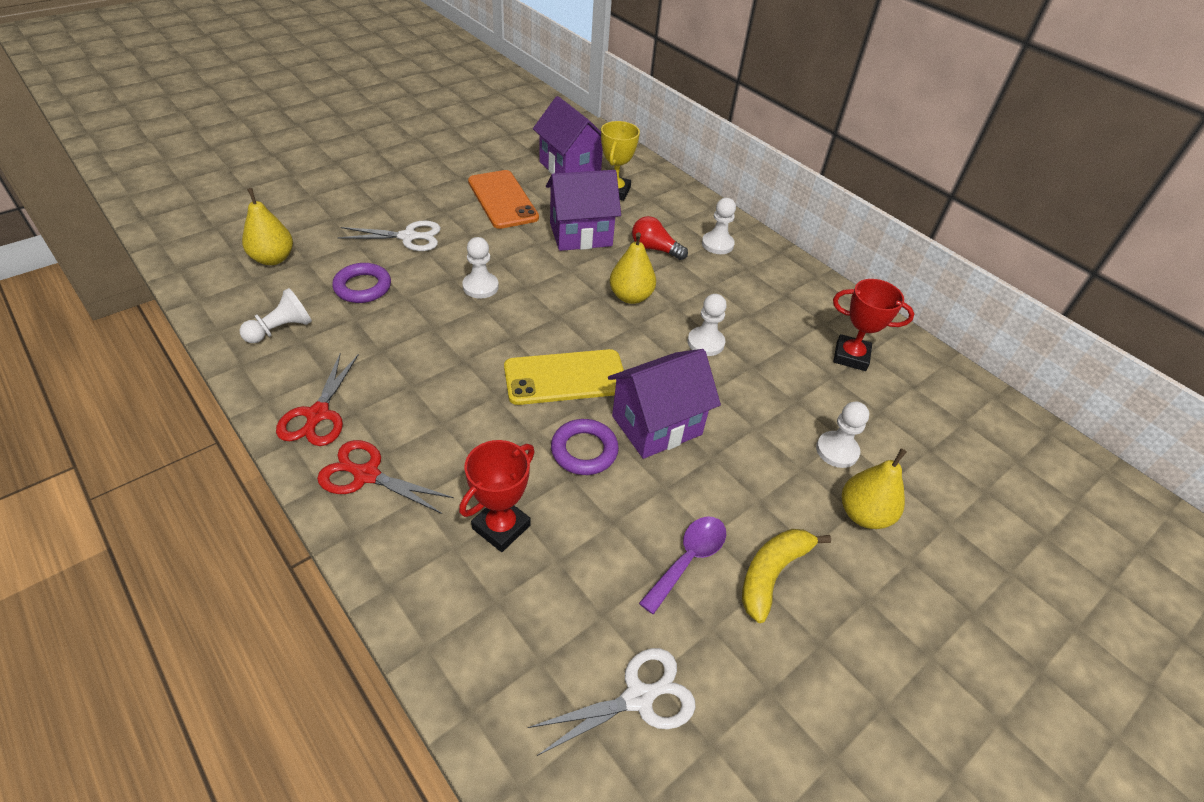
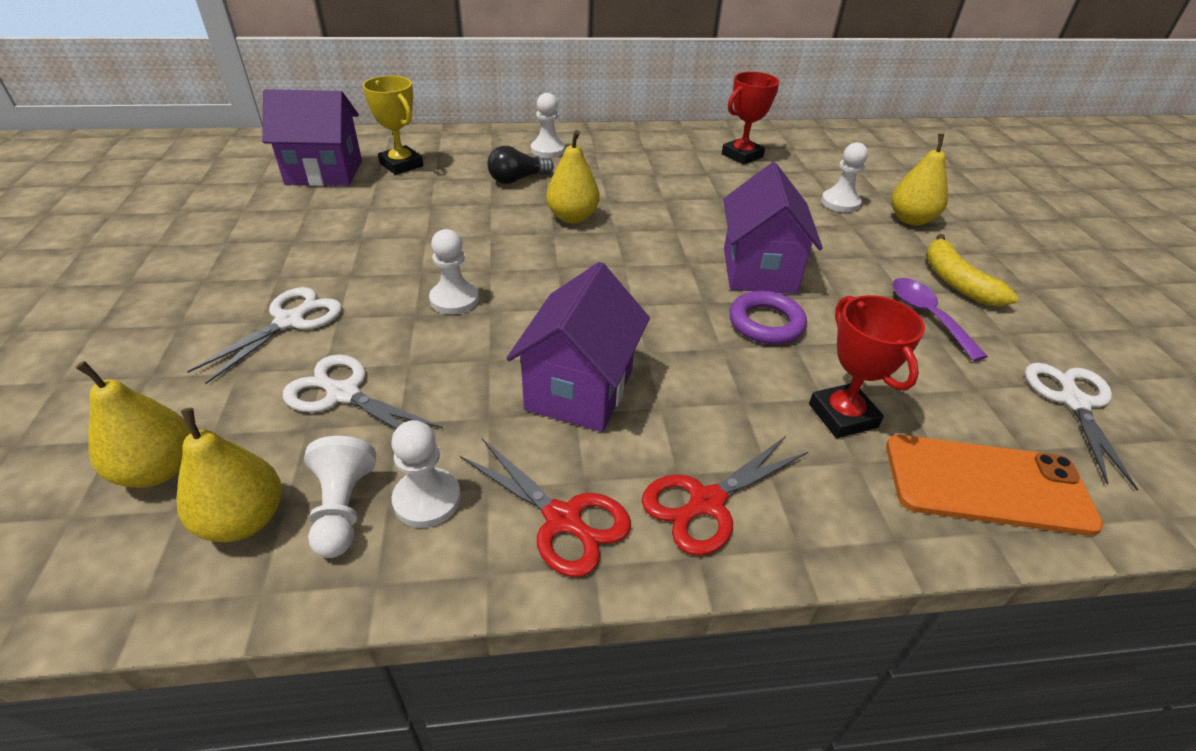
camera: 55 degrees left, 5 degrees down
purple ring [332,263,391,303] -> white scissors [283,354,443,429]
orange phone [468,170,539,229] -> orange phone moved to [886,435,1103,536]
yellow phone [504,349,624,405] -> none
purple house [546,170,621,251] -> purple house moved to [506,262,650,432]
red light bulb [632,216,688,260] -> black light bulb [488,146,554,184]
white pawn [687,294,727,356] -> white pawn moved to [391,420,461,528]
none -> yellow pear [176,408,282,542]

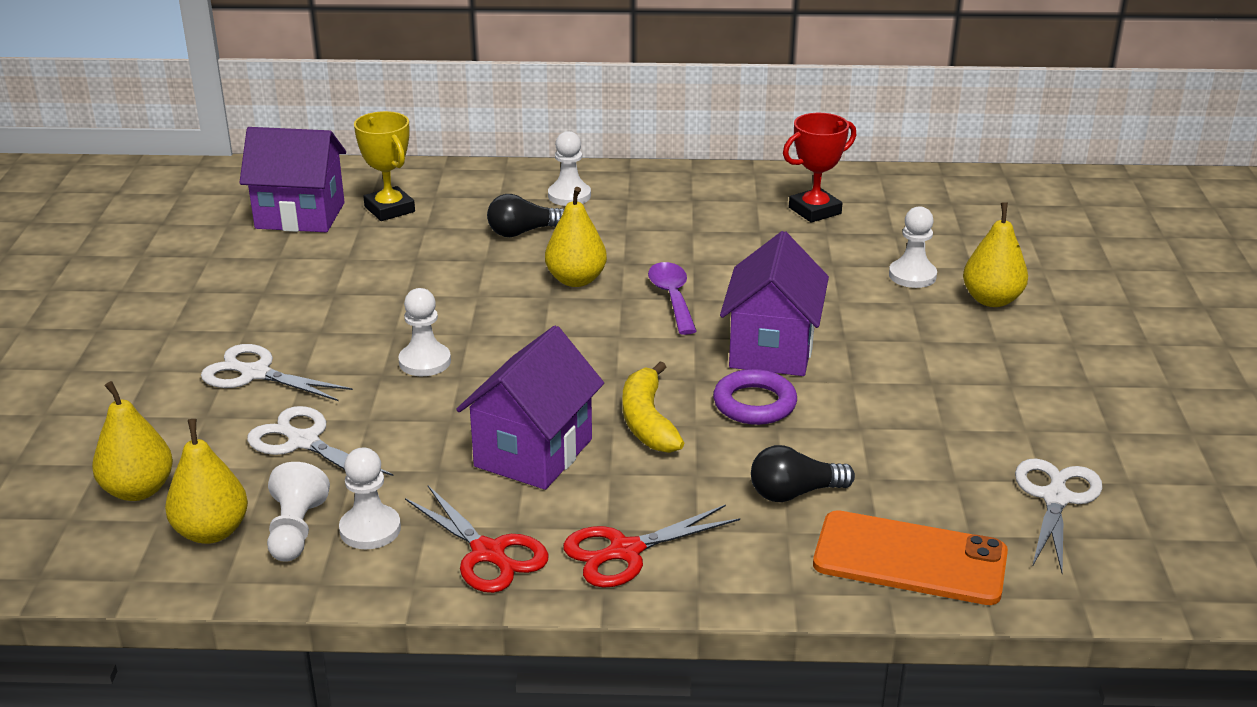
camera: 10 degrees right, 10 degrees down
white scissors [187,287,342,384] -> white scissors turned 105 degrees counterclockwise [201,344,353,401]
red trophy [809,295,925,438] -> black light bulb [751,445,855,502]
purple spoon [892,278,988,361] -> purple spoon moved to [648,262,697,335]
yellow banana [926,234,1019,307] -> yellow banana moved to [623,361,684,453]

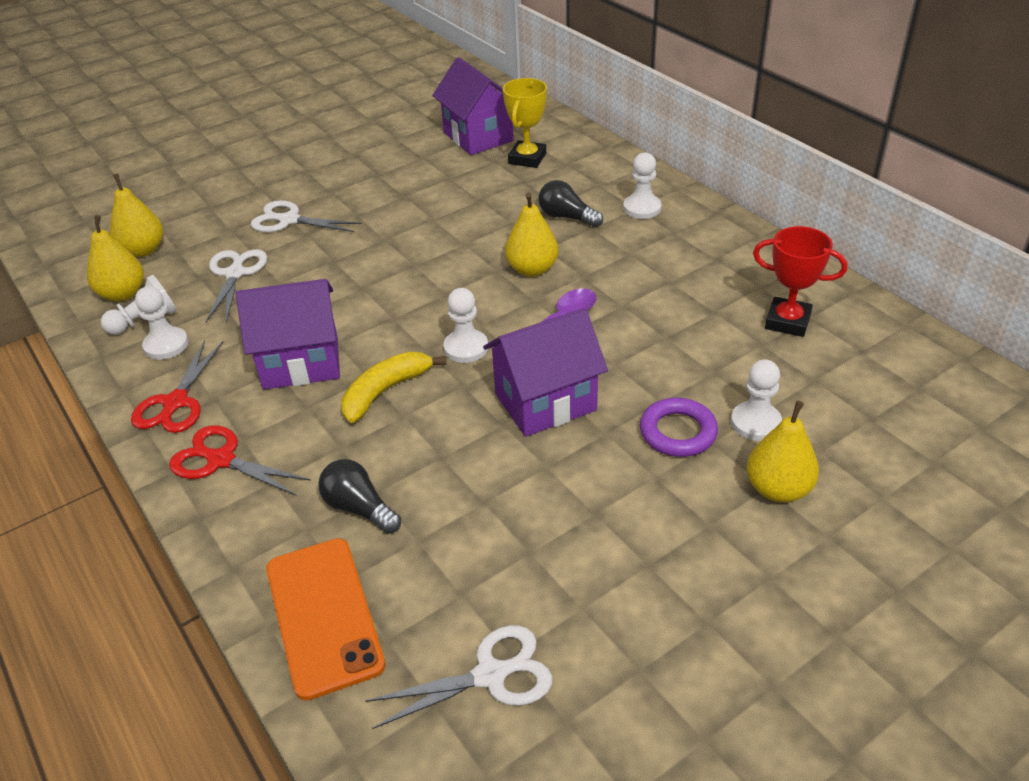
camera: 55 degrees right, 10 degrees up
white scissors [201,344,353,401] -> white scissors turned 60 degrees counterclockwise [251,200,362,232]
white pawn [398,288,451,376] -> white pawn moved to [443,288,488,363]
purple ring [713,369,797,425] -> purple ring moved to [640,398,718,457]

